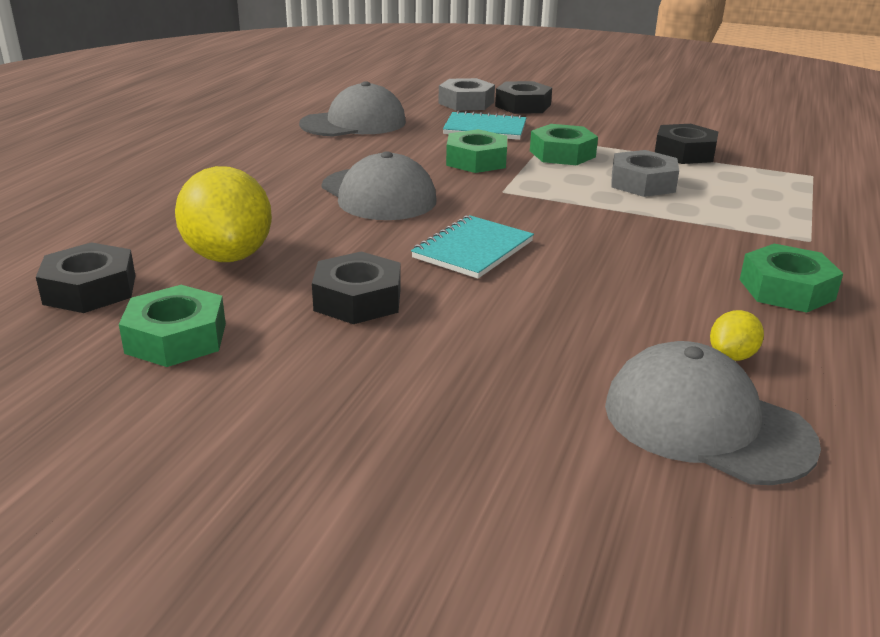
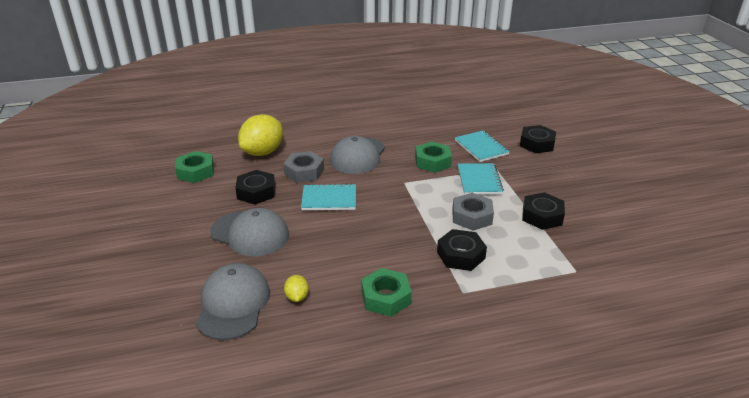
camera: 55 degrees right, 5 degrees up
black nut [36,242,135,313] -> black nut moved to [437,229,487,271]
grey cap [299,81,406,137] -> grey cap moved to [210,208,289,257]
grey nut [438,78,495,111] -> grey nut moved to [283,151,324,183]
green nut [530,124,598,165] -> turquoise notebook [458,163,504,195]
yellow lemon [710,310,764,361] -> yellow lemon turned 75 degrees clockwise [284,275,309,302]

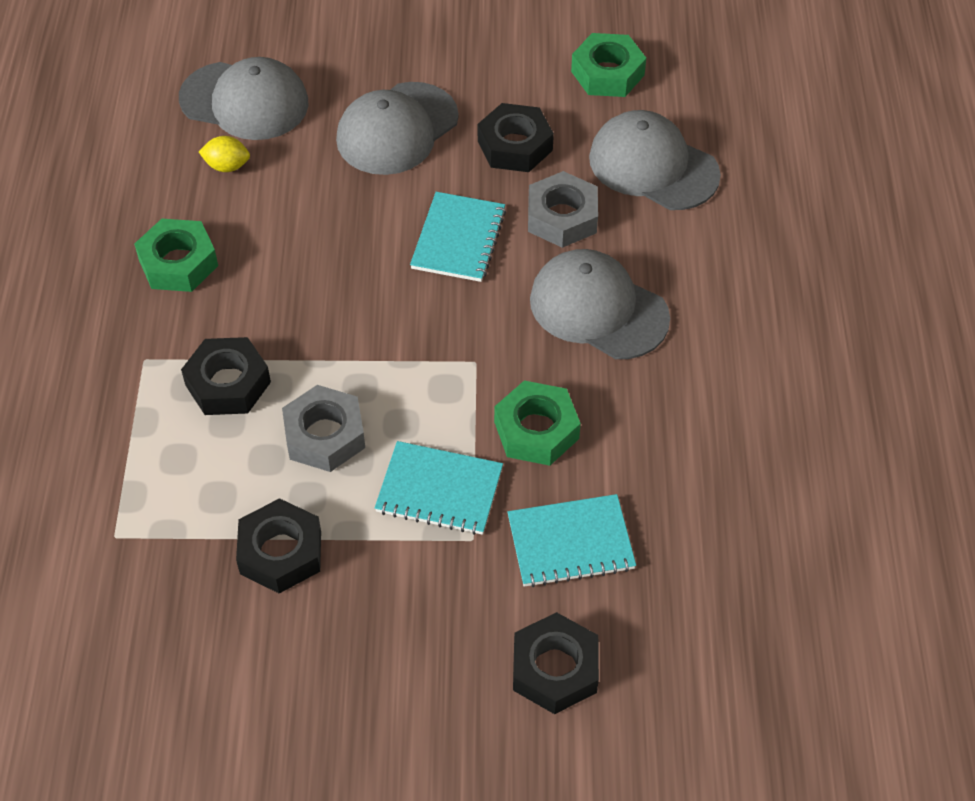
camera: 105 degrees right, 20 degrees up
yellow lemon [238,114,283,156] -> grey cap [589,110,721,210]

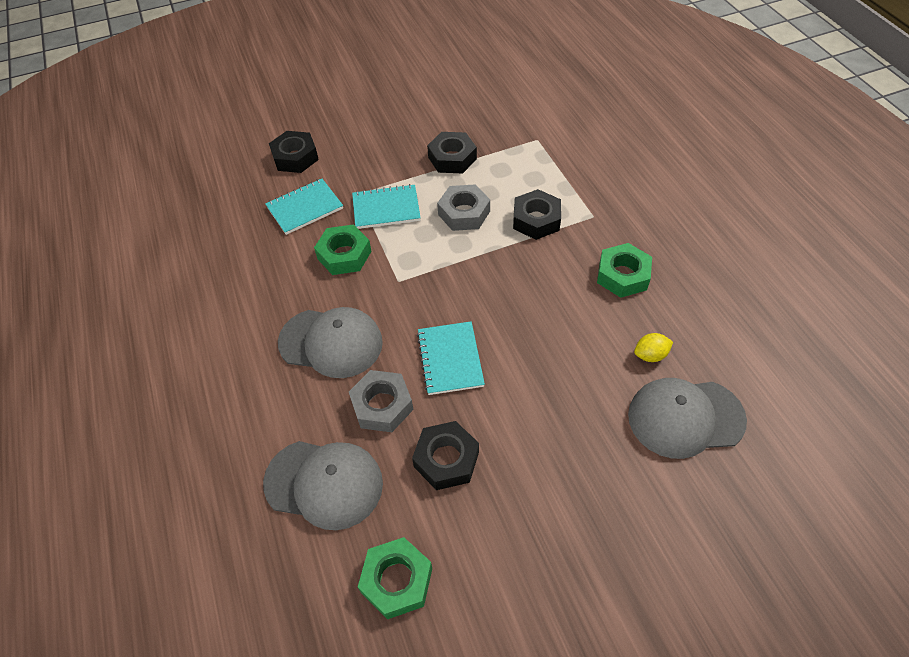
camera: 160 degrees right, 0 degrees up
grey cap [336,82,459,175] -> none

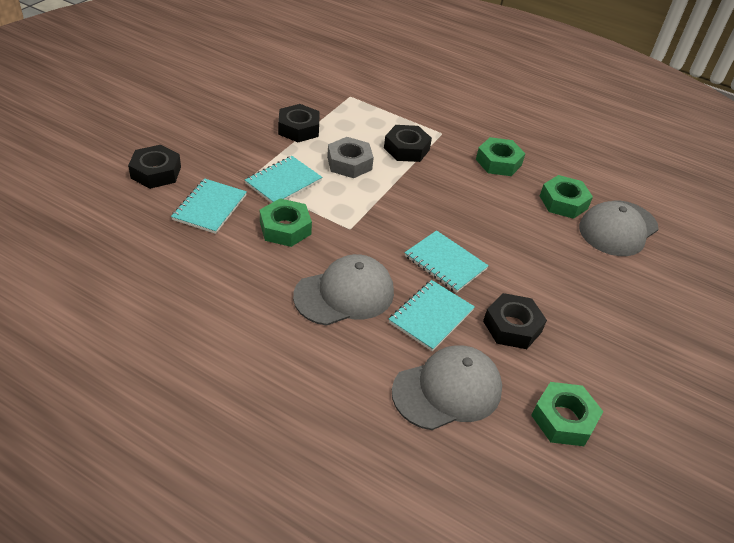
camera: 45 degrees left, 10 degrees down
grey nut [349,370,413,432] -> turquoise notebook [389,280,475,351]
yellow lemon [634,333,673,362] -> green nut [540,175,593,219]

